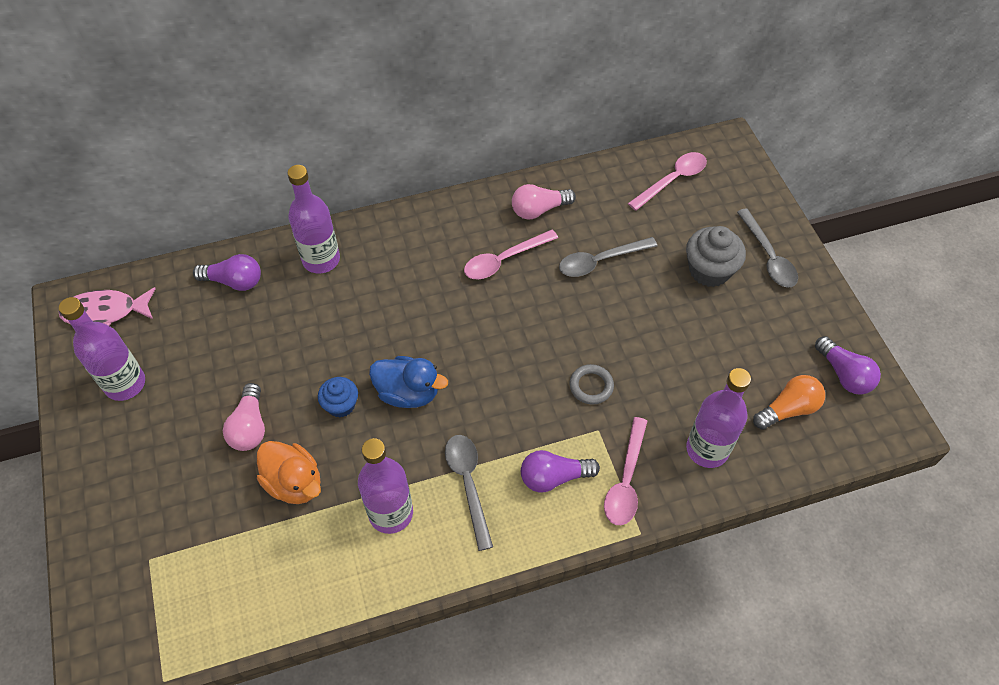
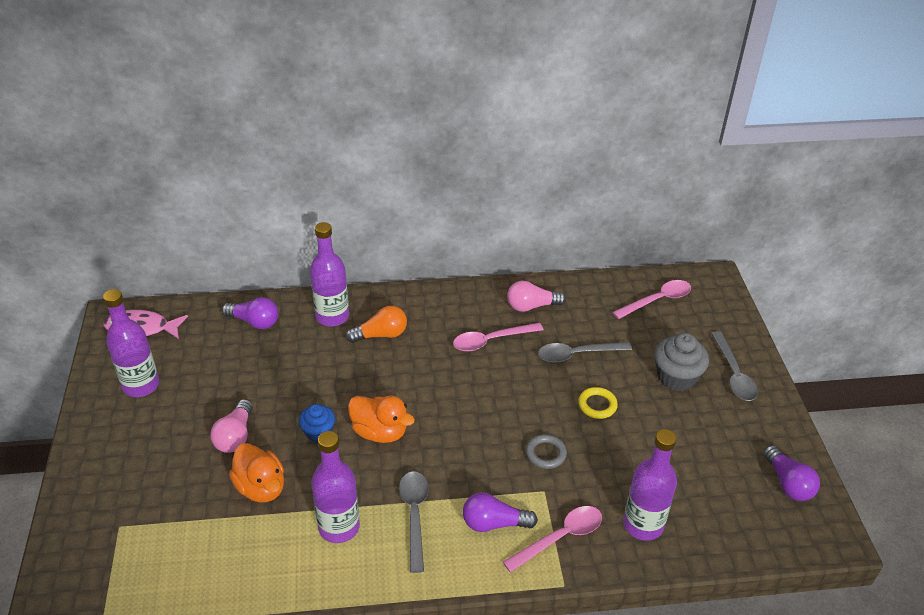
camera: 10 degrees right, 15 degrees down
blue duck [369,356,448,408] -> orange duck [348,396,415,443]
pink spoon [604,417,647,525] -> pink spoon turned 150 degrees counterclockwise [503,506,602,573]
orange light bulb [753,375,825,430] -> orange light bulb moved to [345,306,407,343]
none -> yellow ring [578,387,618,419]

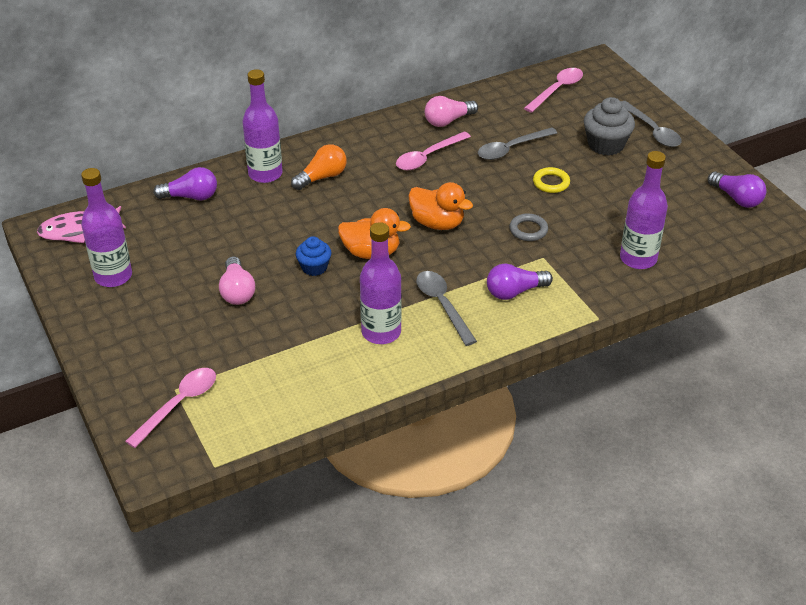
camera: 20 degrees left, 0 degrees up
orange duck [229,443,284,502] -> orange duck moved to [408,182,473,230]
pink spoon [503,506,602,573] -> pink spoon moved to [125,368,216,448]

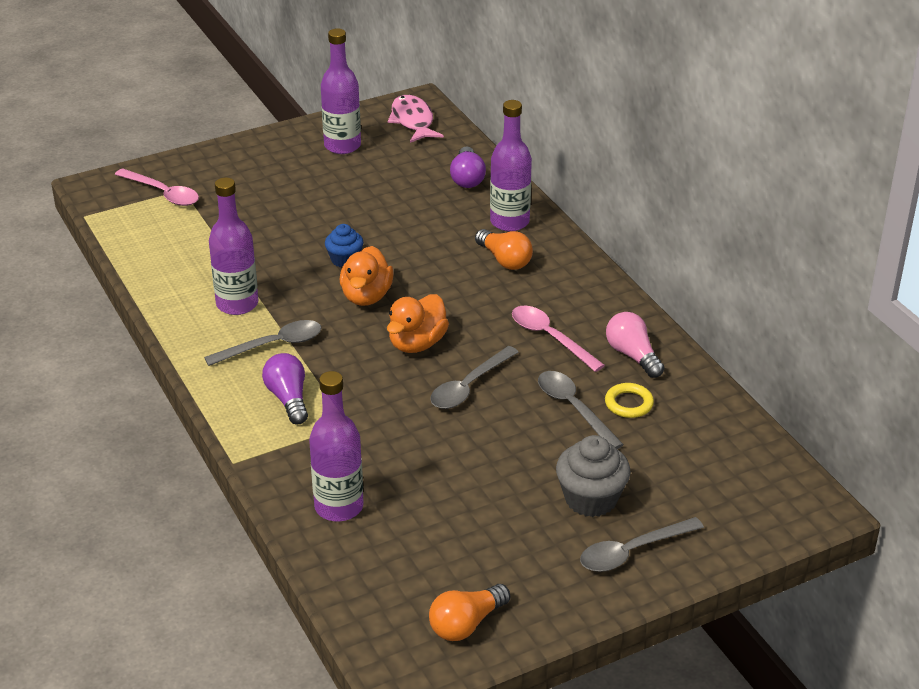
camera: 90 degrees right, 5 degrees down
pink light bulb [219,256,255,305] -> none
grey ring [509,213,548,241] -> none
pink spoon [524,68,583,113] -> none
yellow ring [533,167,570,193] -> yellow ring moved to [605,383,654,418]
purple light bulb [708,171,766,208] -> orange light bulb [429,584,510,641]
none -> grey spoon [430,346,518,409]

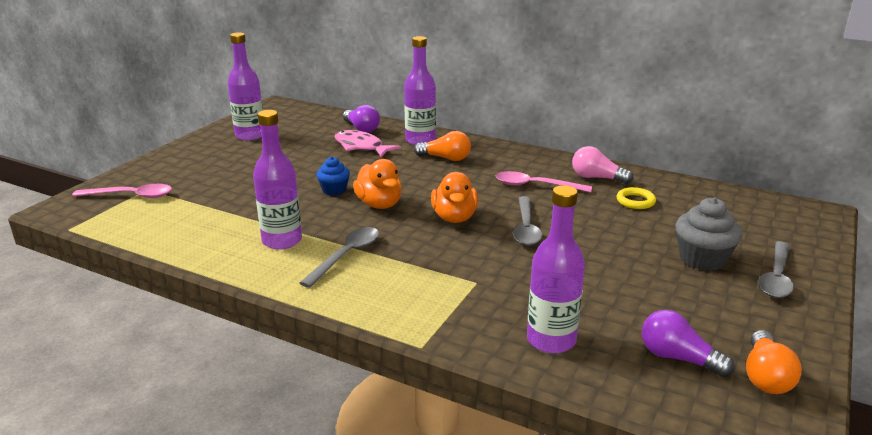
camera: 35 degrees left, 10 degrees down
purple light bulb [262,353,308,424] -> purple light bulb moved to [642,310,735,377]
pink fish [388,95,444,143] -> pink fish moved to [334,130,401,157]
grey spoon [538,371,624,449] -> none

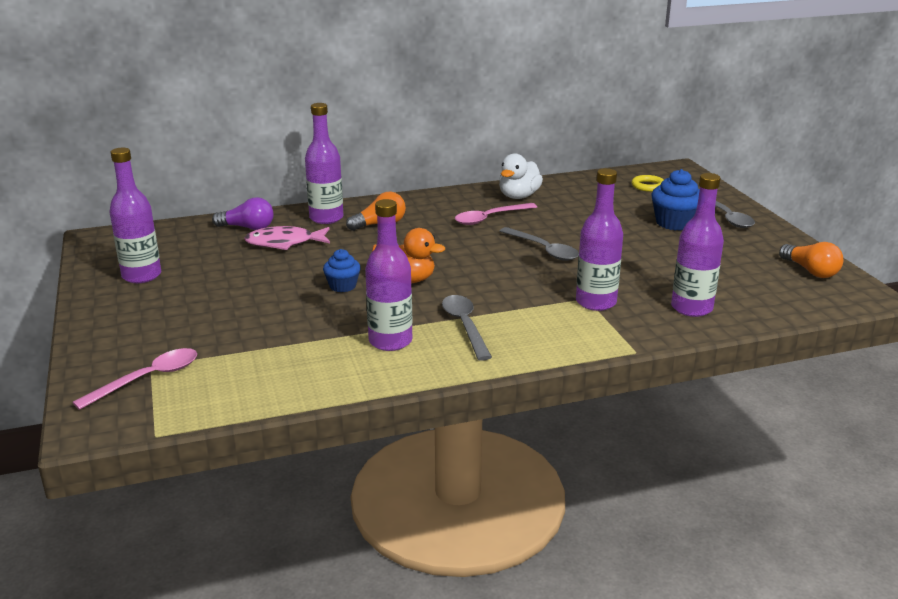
camera: 45 degrees left, 0 degrees up
orange duck [431,172,478,223] -> none
pink light bulb [572,146,634,184] -> white duck [499,153,543,199]
yellow ring [617,187,656,209] -> yellow ring moved to [632,175,663,192]
purple light bulb [642,310,735,377] -> none
grey cupcake [676,197,742,271] -> blue cupcake [652,169,700,231]
none -> purple bottle [576,168,623,311]

